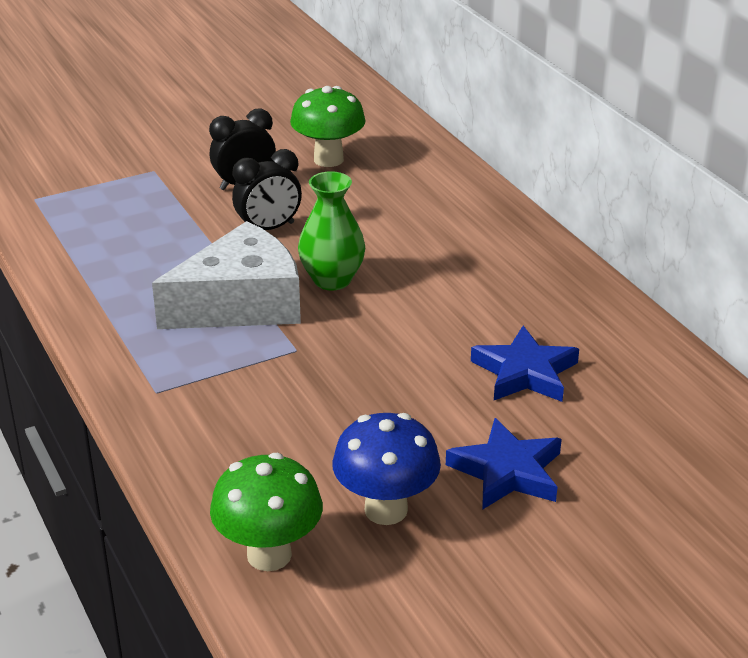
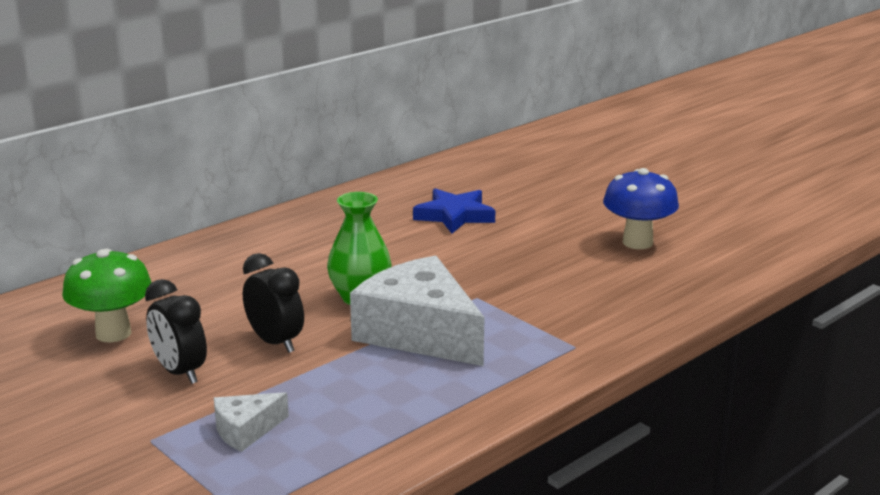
camera: 105 degrees left, 10 degrees down
green mushroom [210,453,323,571] -> none
blue star [446,418,562,510] -> none
none -> white cheese [214,392,289,452]

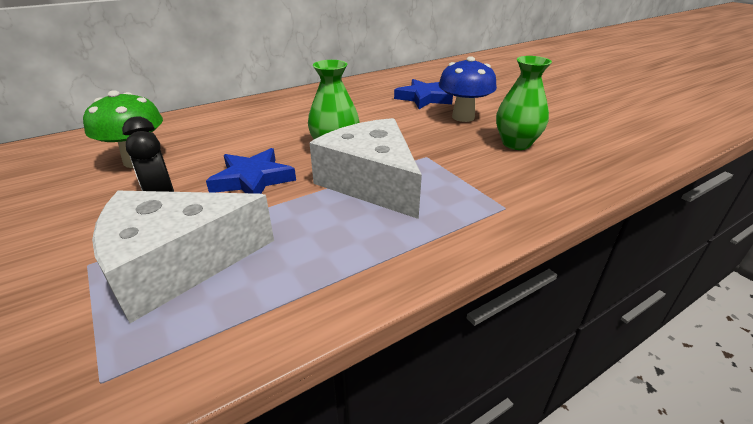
camera: 10 degrees right, 10 degrees up
white cheese [214,392,289,452] -> white cheese [92,191,274,323], size x2.16
black clock [243,253,304,353] -> blue star [206,148,296,194]
blue mushroom [603,168,679,249] -> blue mushroom moved to [439,56,497,122]
none -> green vase [496,56,552,150]

